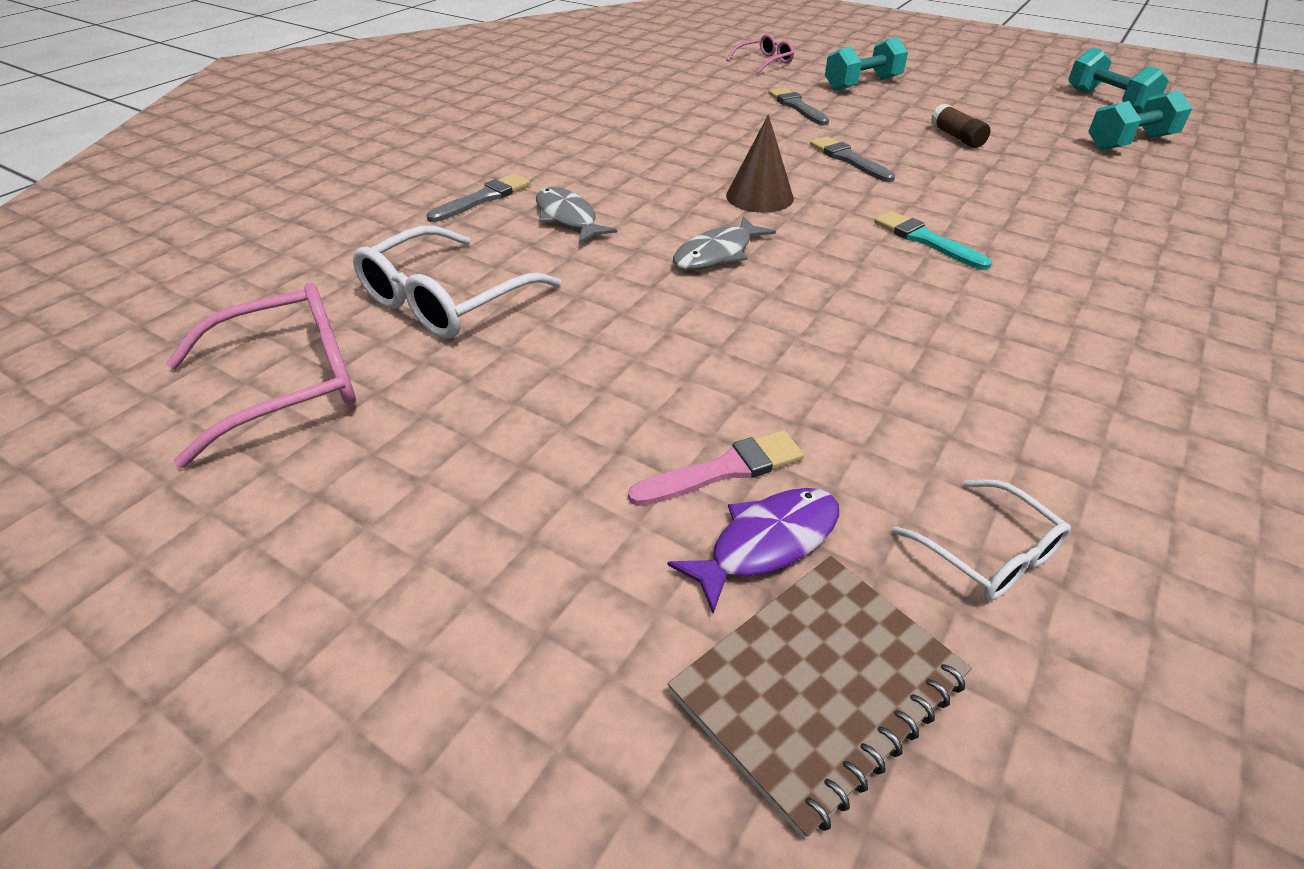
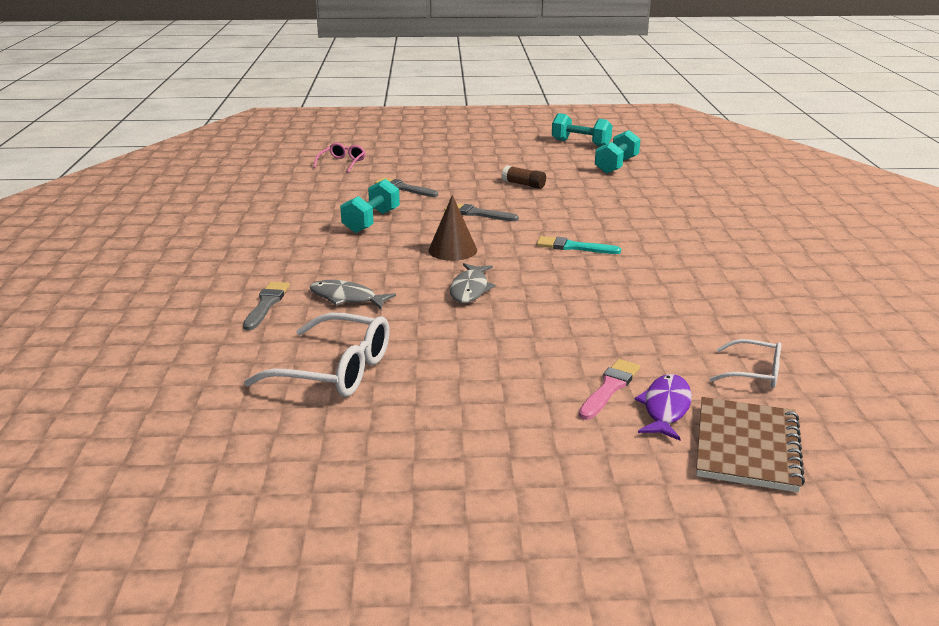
camera: 35 degrees left, 15 degrees down
pink glasses [166,283,356,468] -> none
white glasses [353,226,562,338] -> white glasses turned 75 degrees counterclockwise [244,313,390,397]
turquoise dumbbell [825,37,908,91] -> turquoise dumbbell moved to [340,179,400,233]

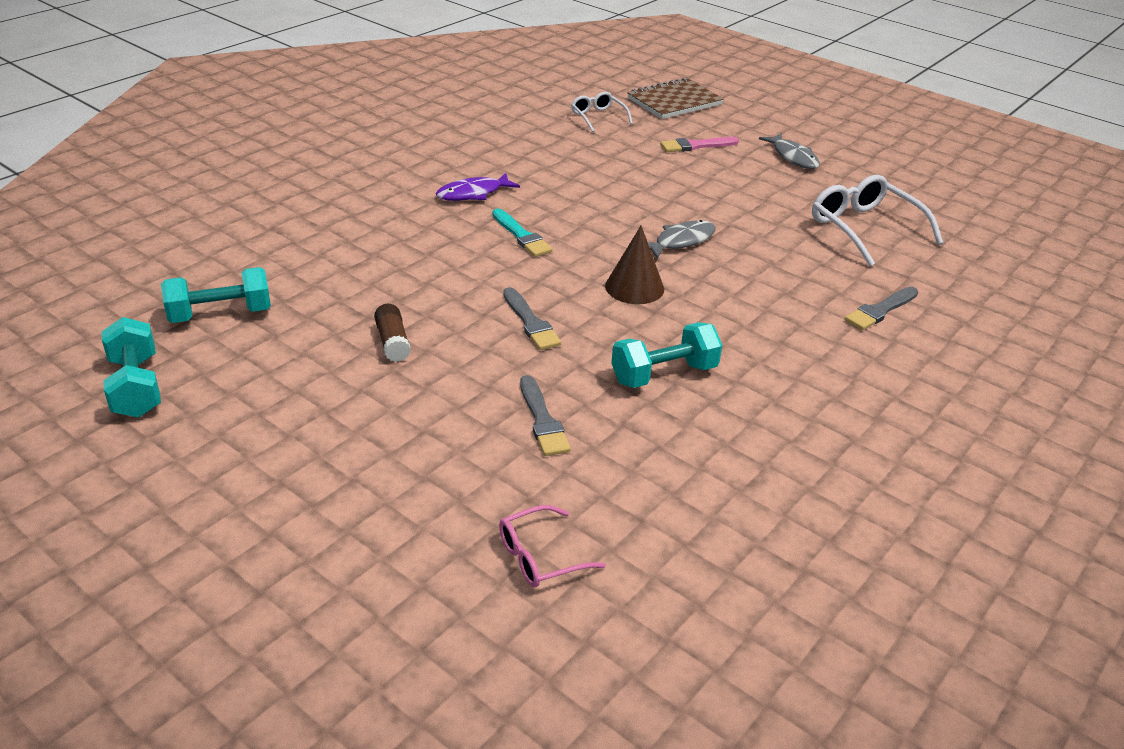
camera: 140 degrees left, 10 degrees up
grey fish [309,280,396,309] -> grey fish moved to [759,133,820,169]
purple fish [634,374,692,441] -> purple fish moved to [436,173,520,201]

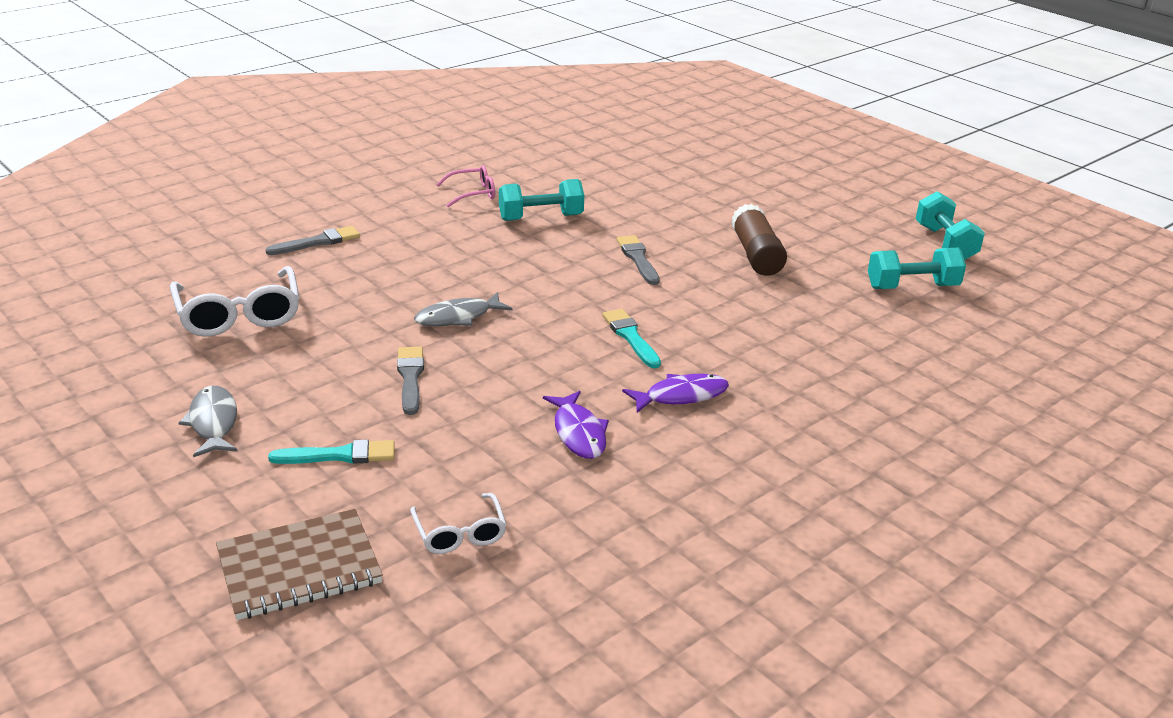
camera: 170 degrees left, 5 degrees down
brown glue stick [374,304,411,362] -> brown glue stick [731,204,787,276], size x1.62
pink glasses [499,505,606,588] -> pink glasses moved to [436,166,495,207]
grey brush [520,375,571,456] -> grey brush moved to [397,347,424,415]
brown cone [605,225,664,304] -> none
pink brush [660,137,739,152] -> turquoise brush [268,439,395,464]
none -> purple fish [543,391,609,459]

